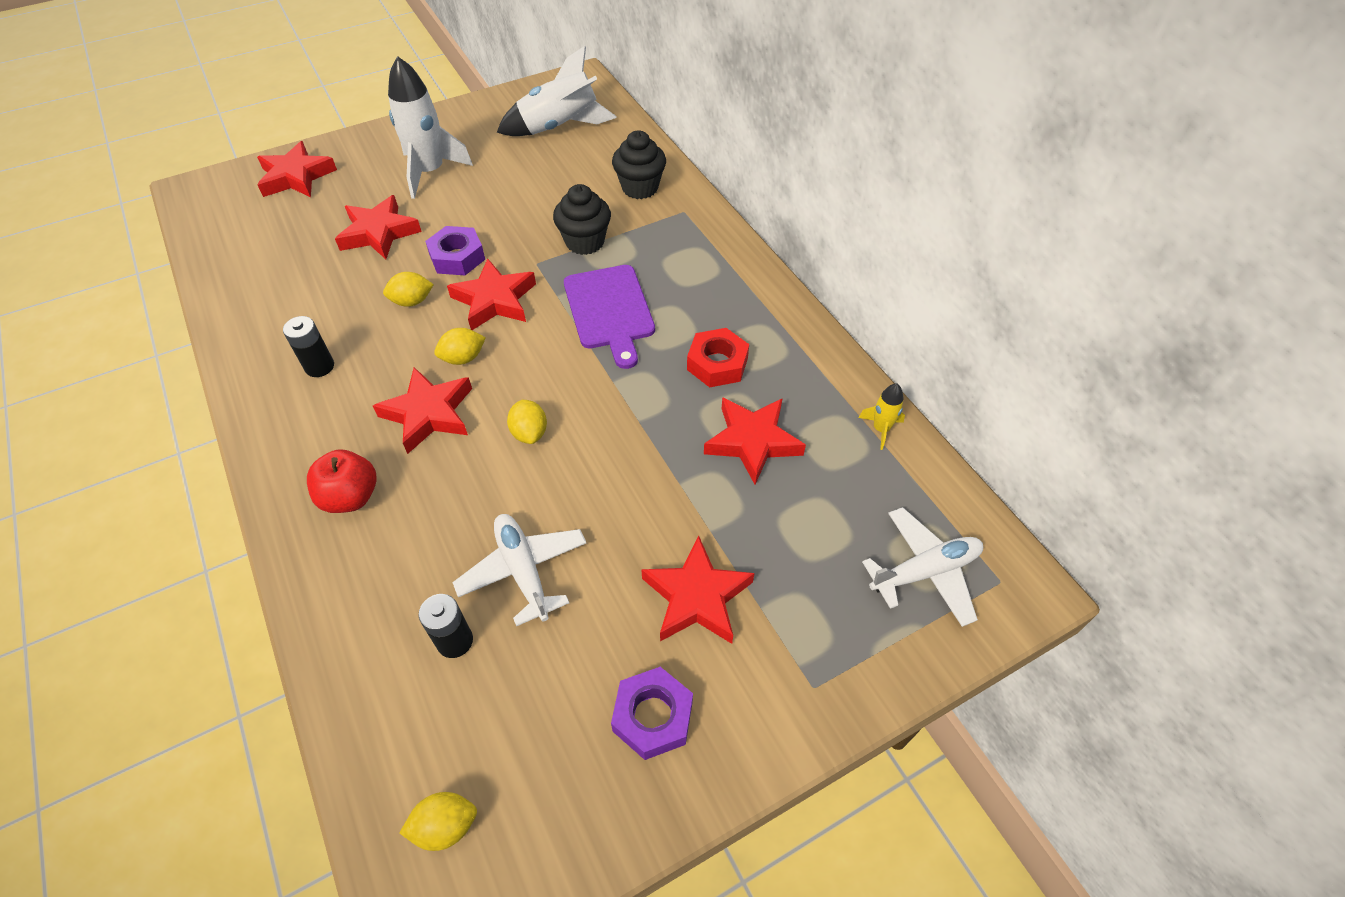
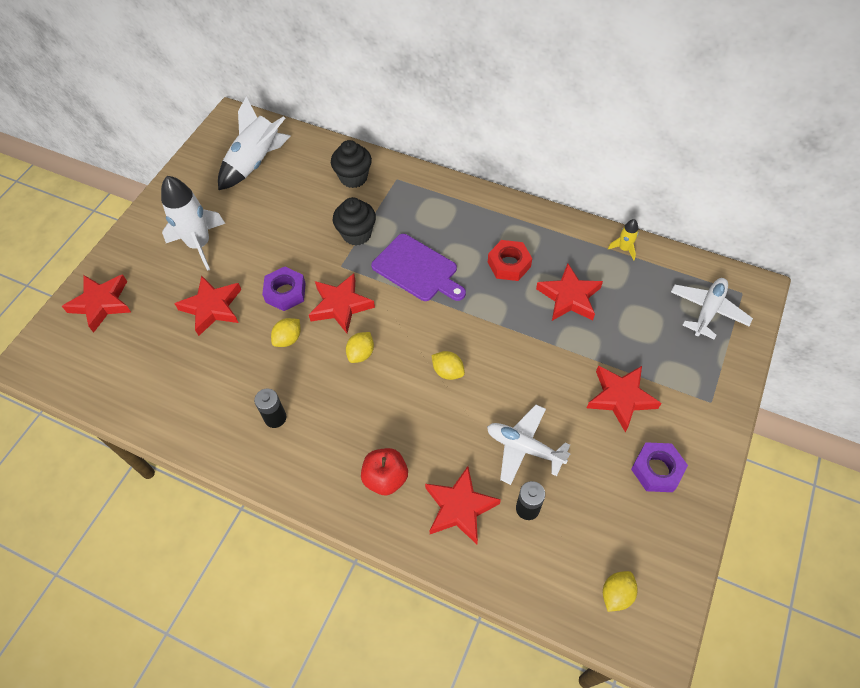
camera: 35 degrees left, 5 degrees up
red star [373,367,472,454] -> red star moved to [425,466,501,544]

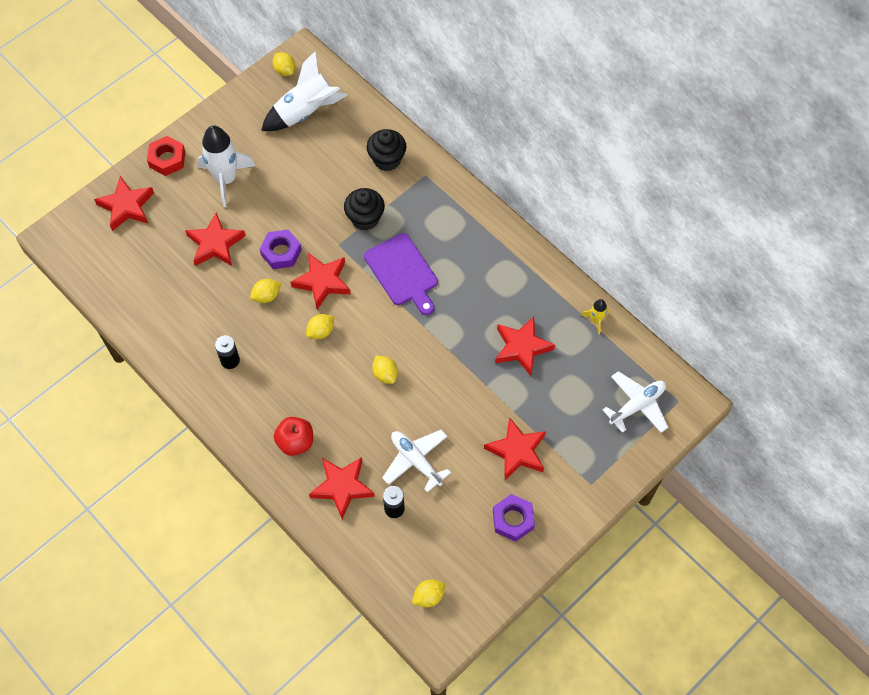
camera: 20 degrees right, 5 degrees up
red nut [488,240,532,281] -> red nut moved to [147,136,186,176]
none -> yellow lemon [272,52,295,76]

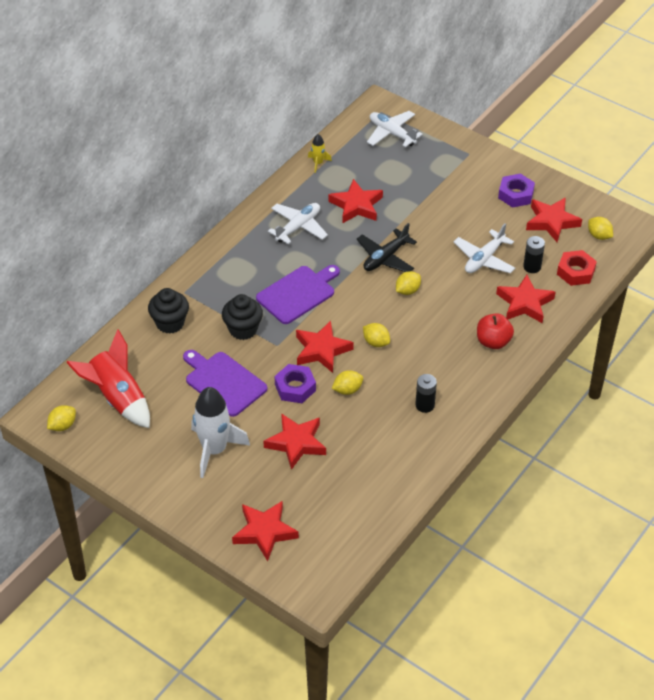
camera: 100 degrees left, 15 degrees down
red nut [147,136,186,176] -> red nut moved to [557,250,597,286]
yellow lemon [250,279,281,303] -> yellow lemon turned 75 degrees counterclockwise [332,370,363,395]
white rocket [261,51,347,131] -> red rocket [66,329,150,428]
red star [484,417,546,480] -> red star moved to [526,197,582,242]
none -> purple cutting board [183,350,267,417]
none -> white plane [268,203,328,244]
none -> black plane [357,223,417,272]

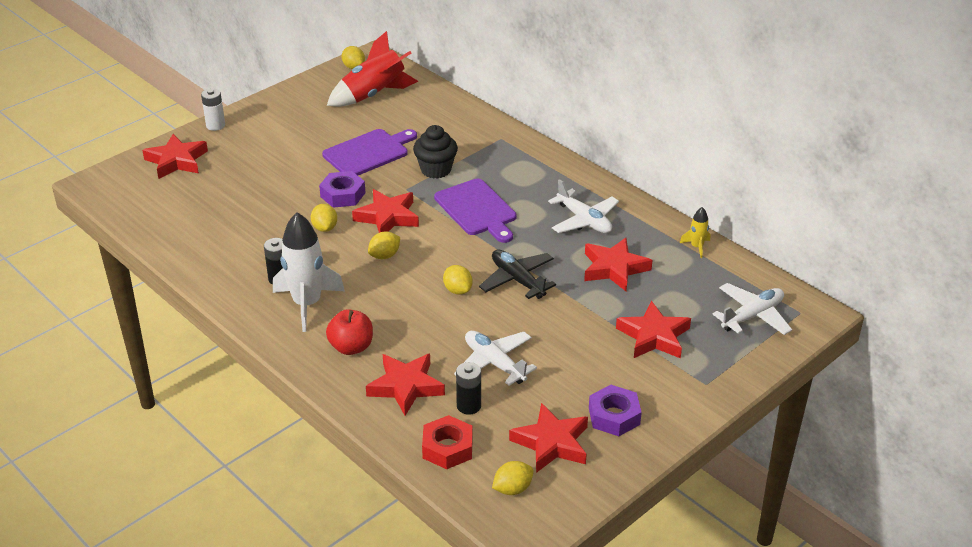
camera: 100 degrees right, 10 degrees down
black cupcake [148,288,189,334] -> none
white rocket [191,387,250,478] -> white rocket moved to [273,212,345,332]
red star [263,413,326,470] -> red star moved to [616,301,691,358]
none -> white battery [201,88,225,131]

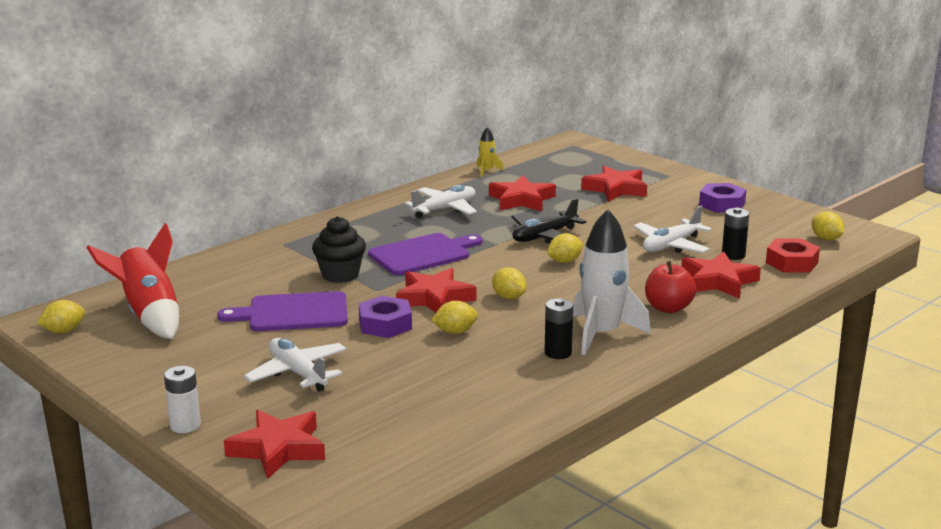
camera: 90 degrees left, 15 degrees down
purple cutting board [322,129,417,175] -> purple cutting board turned 60 degrees counterclockwise [217,291,348,331]
red star [509,403,588,473] -> none
white plane [712,283,792,335] -> white plane moved to [244,338,347,392]

